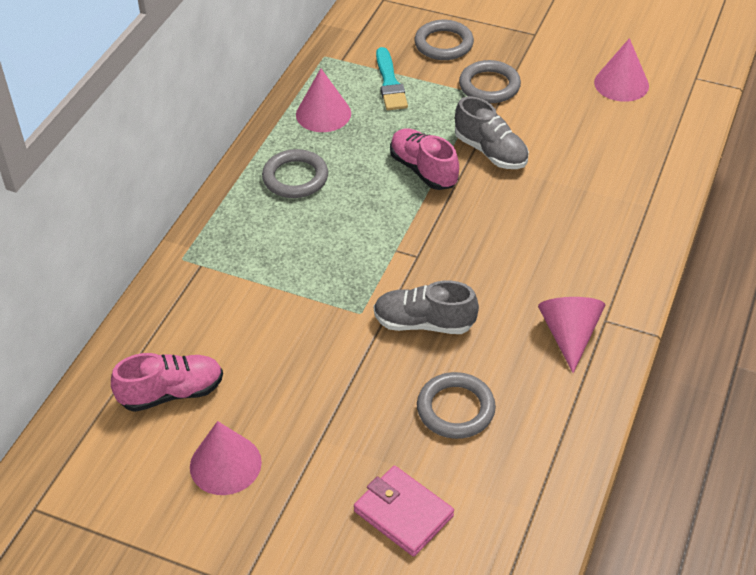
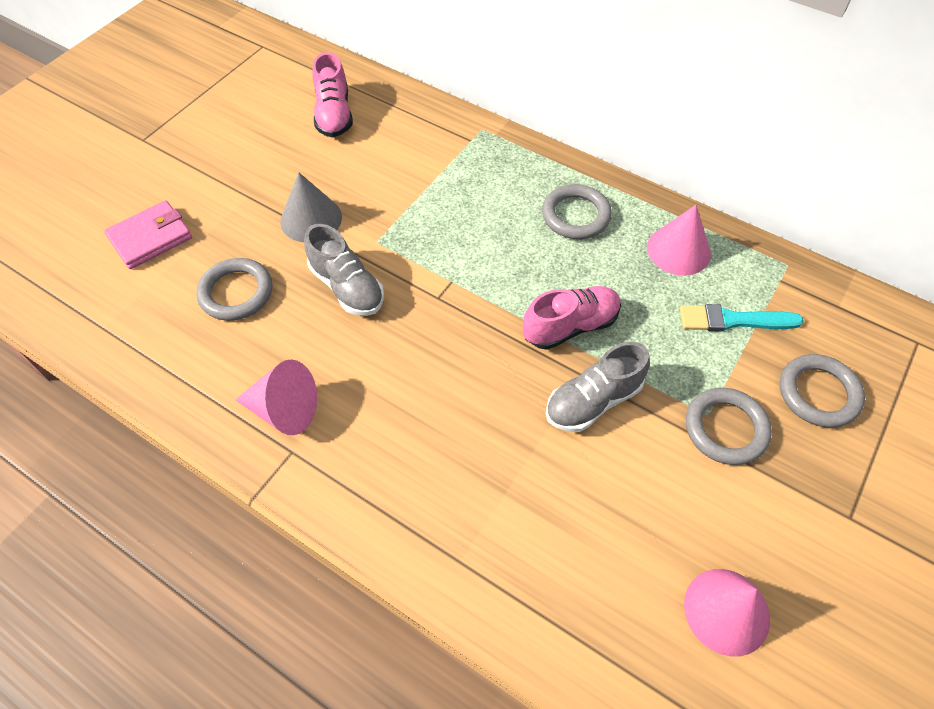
camera: 100 degrees right, 10 degrees up
pink cone [190,421,262,495] -> none
grey shoe [374,281,479,334] -> grey shoe turned 120 degrees clockwise [304,224,384,316]
none -> grey cone [280,172,342,242]

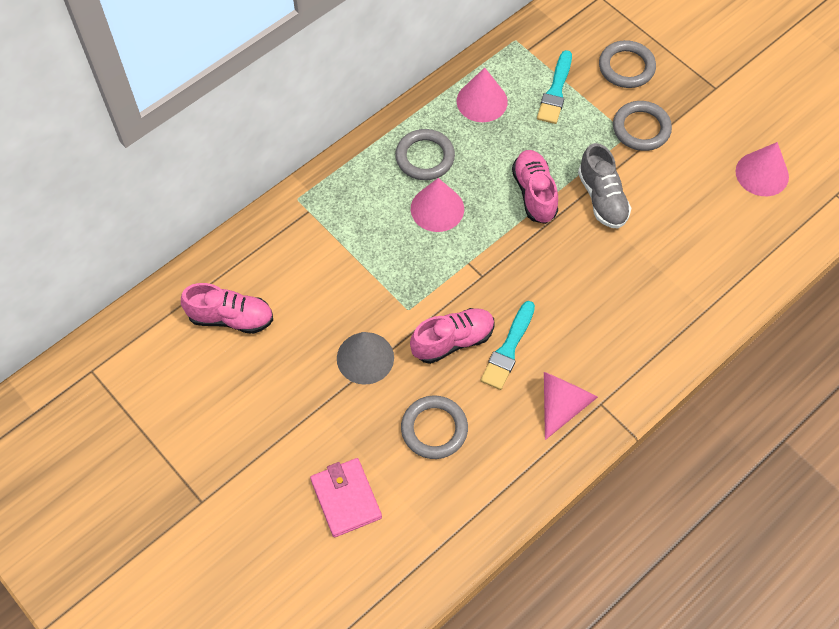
camera: 75 degrees left, 5 degrees up
grey shoe [304,224,384,316] -> pink shoe [410,308,495,364]
none -> pink cone [411,178,464,232]
none -> turquoise brush [481,301,535,390]

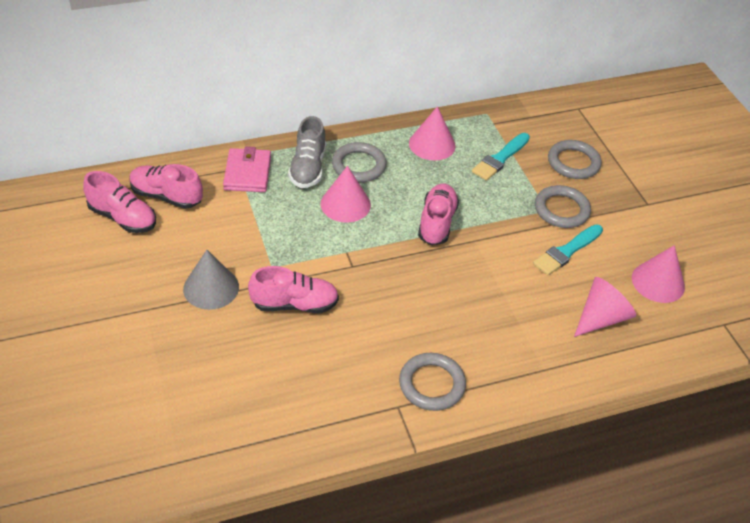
camera: 20 degrees right, 15 degrees down
pink wallet [310,458,382,537] -> pink wallet moved to [223,146,271,192]
grey ring [401,395,468,459] -> grey ring moved to [399,353,466,411]
turquoise brush [481,301,535,390] -> turquoise brush moved to [533,224,603,275]
pink cone [544,372,598,440] -> pink cone moved to [574,277,636,337]
grey shoe [578,143,631,229] -> grey shoe moved to [288,116,326,188]
none -> pink shoe [130,164,203,209]

